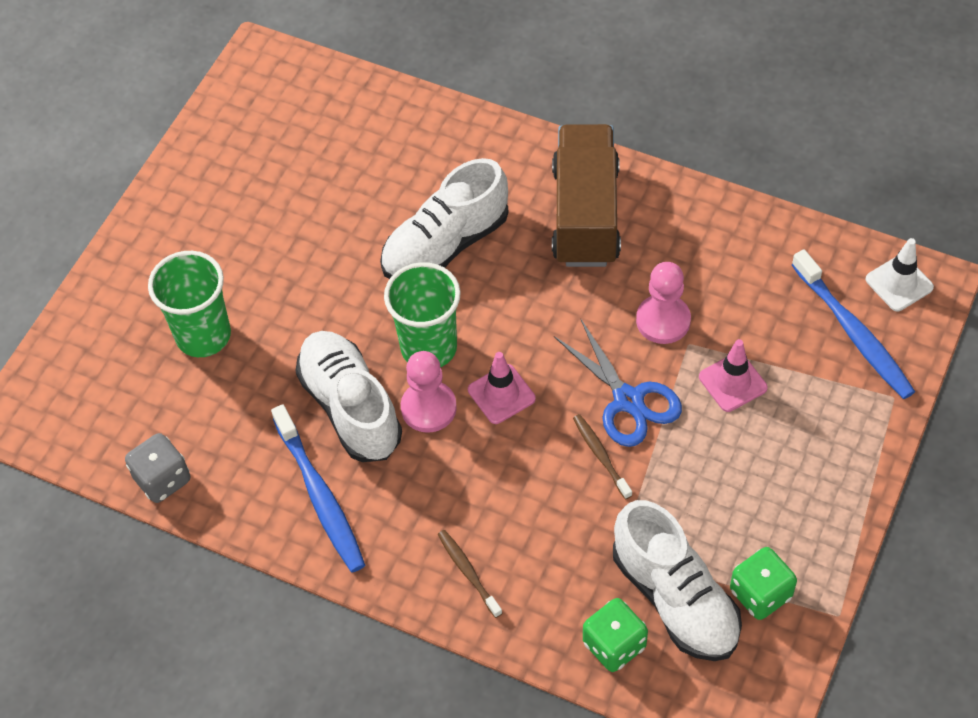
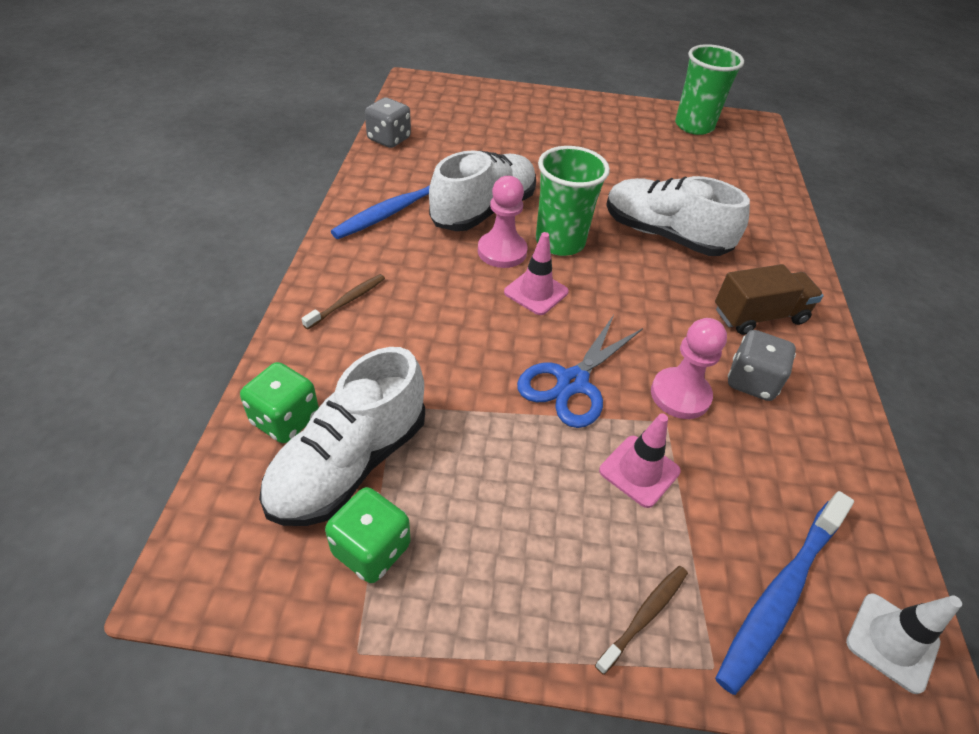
camera: 65 degrees right, 10 degrees down
green cup [148,251,231,357] -> green cup moved to [675,44,744,135]
brown truck [552,124,621,267] -> brown truck [715,264,824,335], size x0.64
brown toothbrush [573,414,632,500] -> brown toothbrush moved to [595,566,688,675]
none -> grey dice [728,330,796,401]

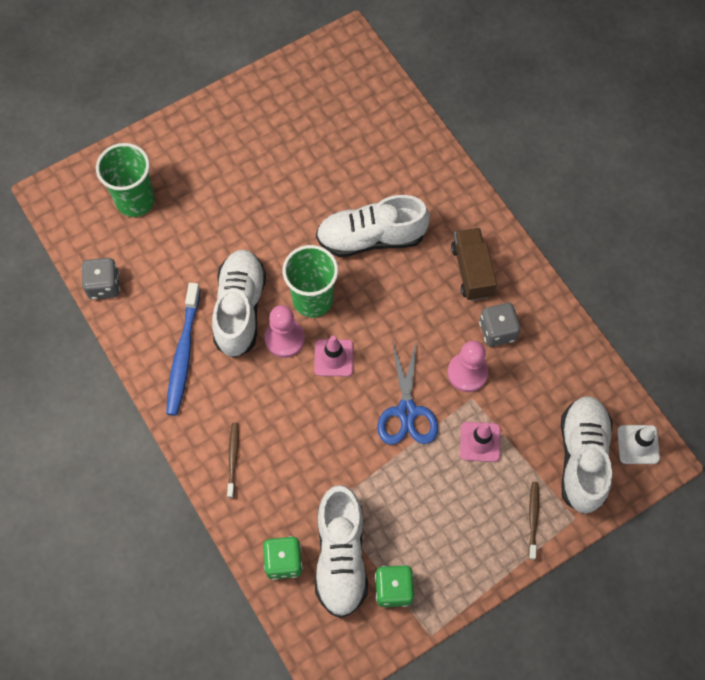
camera: 35 degrees left, 20 degrees up
green cup [675,44,744,135] -> green cup moved to [96,143,155,217]
brown truck [715,264,824,335] -> brown truck turned 45 degrees counterclockwise [451,228,497,301]
blue toothbrush [715,491,854,695] -> white shoe [561,396,612,514]

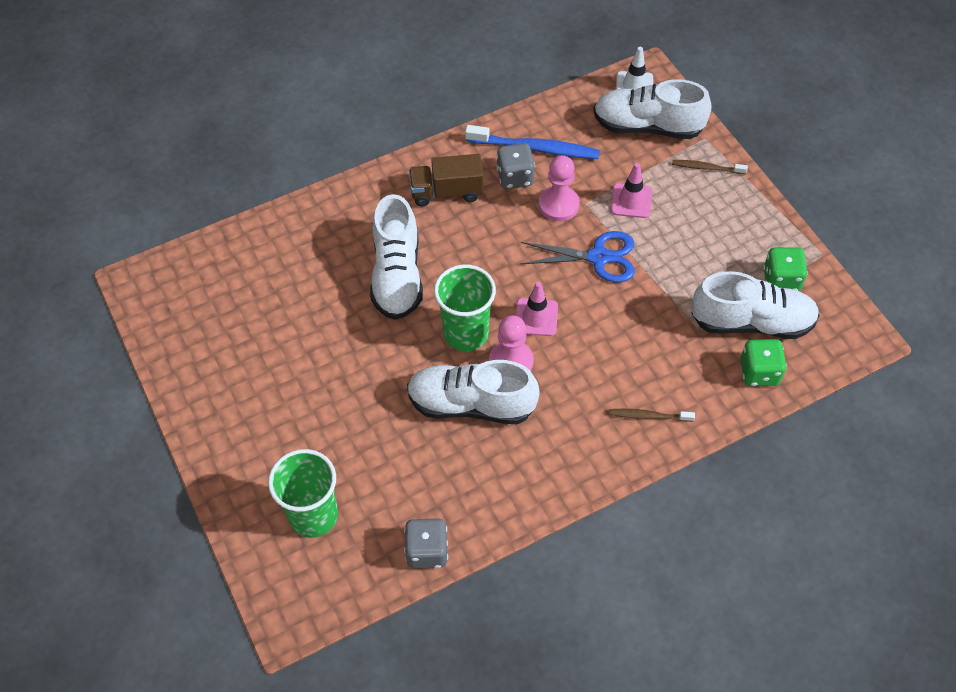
camera: 85 degrees left, 10 degrees down
blue toothbrush [166,283,201,416] -> blue toothbrush moved to [465,125,600,159]

